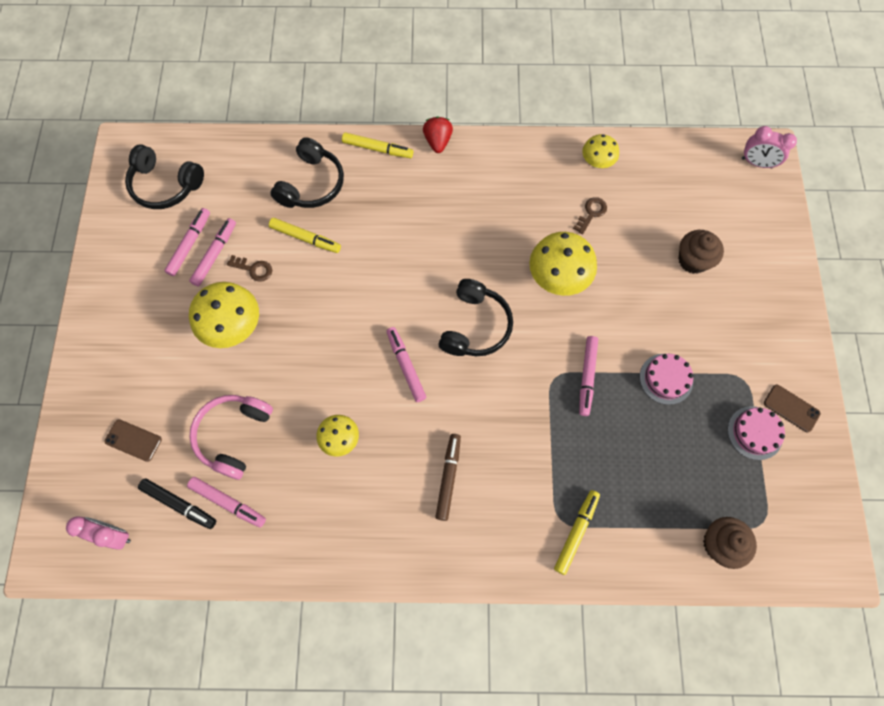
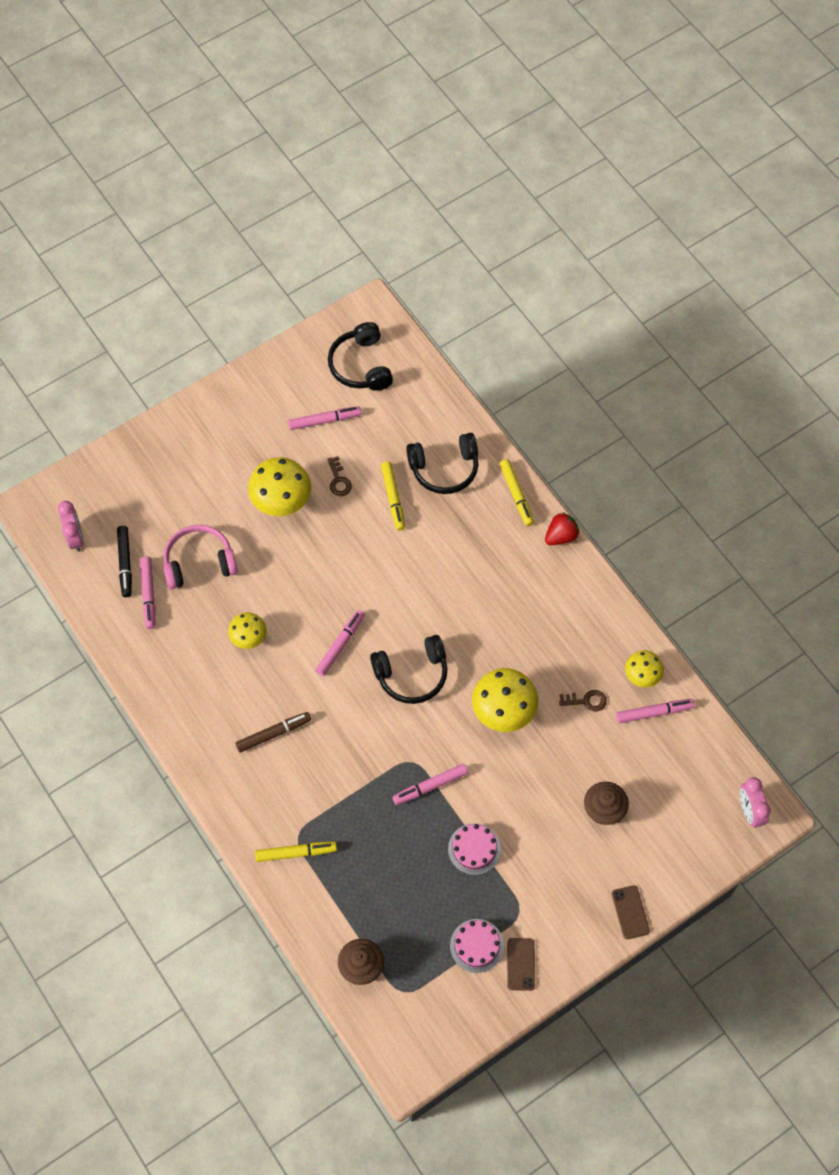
camera: 55 degrees right, 5 degrees down
brown phone [104,420,162,462] -> brown phone moved to [612,885,650,939]
pink marker [189,218,236,287] -> pink marker moved to [616,699,695,723]

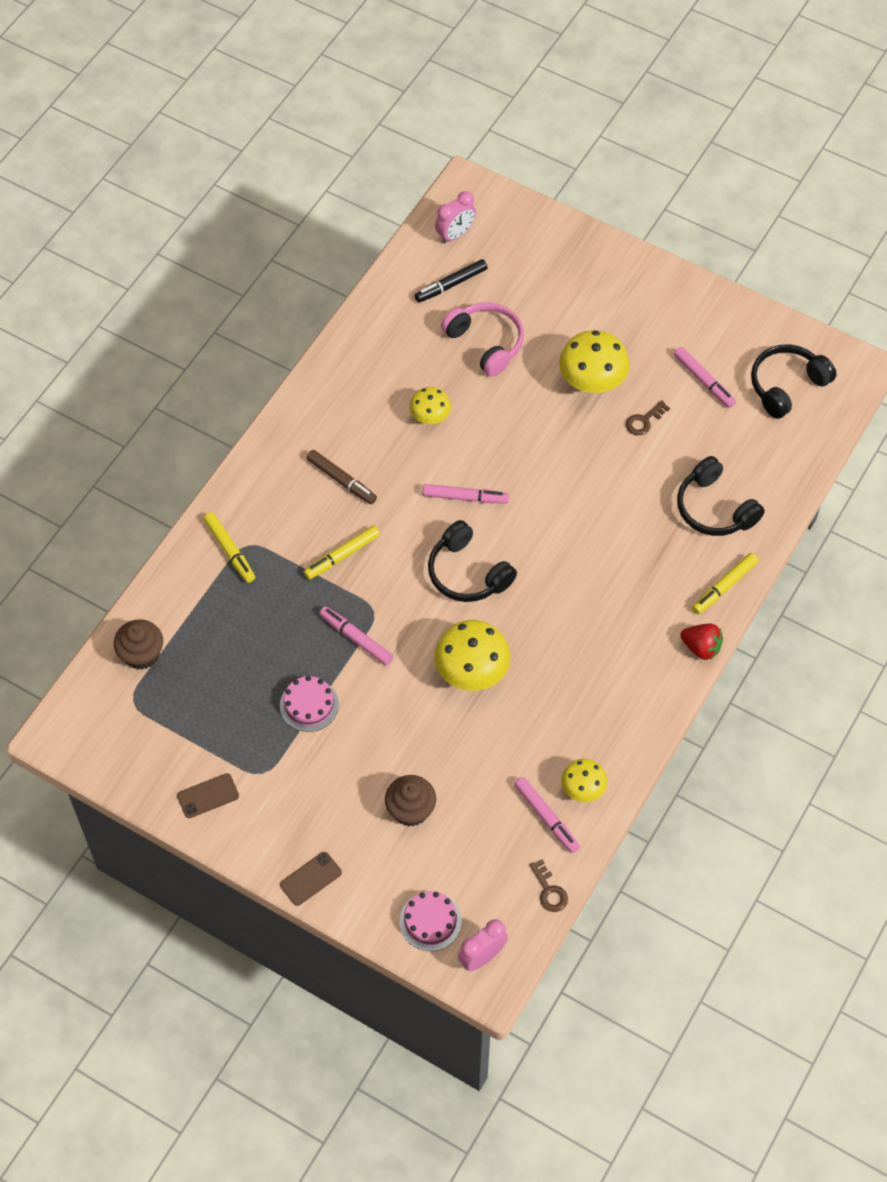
camera: 65 degrees right, 5 degrees down
pink marker [140,556,155,629] -> none
yellow marker [381,461,405,531] -> yellow marker moved to [304,526,380,579]
pink cake [450,919,504,973] -> pink cake moved to [400,891,462,951]
brown key [559,690,607,712] -> brown key moved to [529,859,568,912]

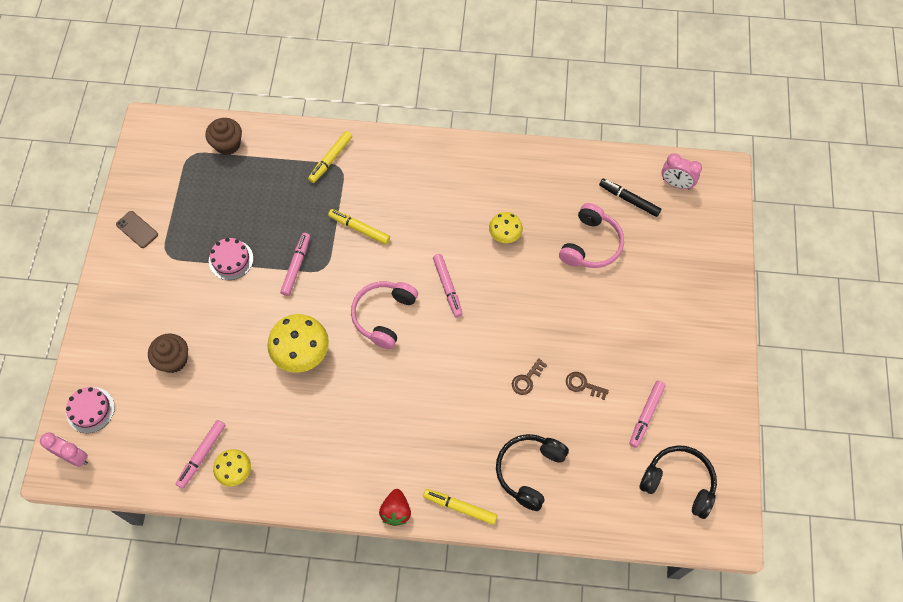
camera: 65 degrees right, 5 degrees up
brown phone [280,852,342,906] -> none
brown marker [306,450,377,504] -> none
black headphones [428,520,517,602] -> pink headphones [351,281,418,349]
brown key [529,859,568,912] -> brown key moved to [512,358,547,395]
yellow mushroom [559,330,629,393] -> none

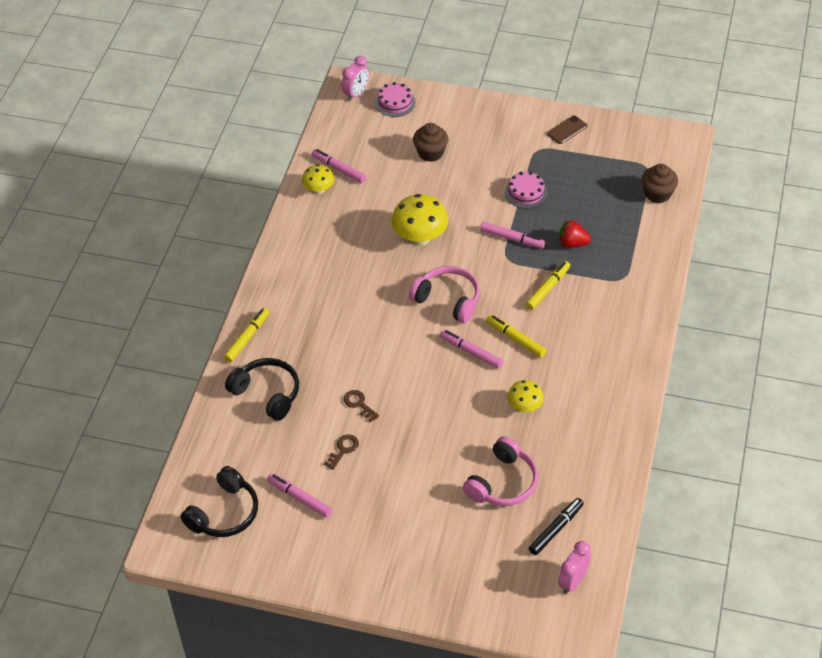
camera: 100 degrees right, 15 degrees down
yellow marker [308,131,352,183] -> yellow marker moved to [486,315,546,358]
red strawberry [379,489,411,526] -> red strawberry moved to [559,220,591,248]
pink marker [433,254,463,317] -> pink marker turned 45 degrees clockwise [440,330,503,369]
pink headphones [559,203,624,268] -> pink headphones turned 90 degrees counterclockwise [463,436,538,506]

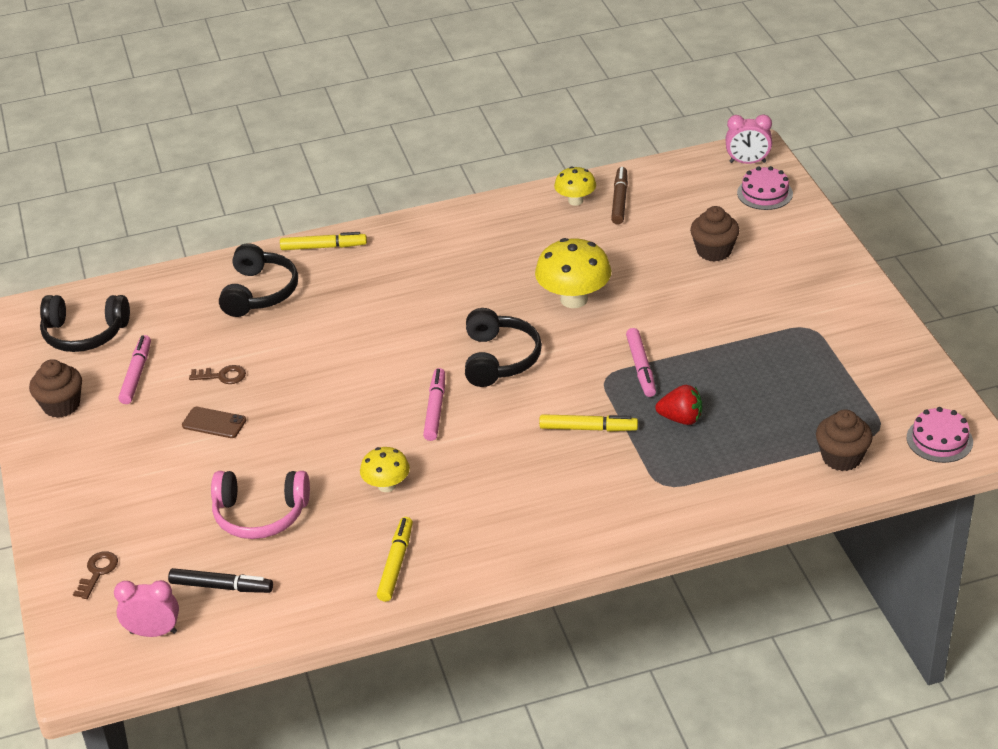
camera: 60 degrees right, 10 degrees down
pink marker [311,149,366,183] -> brown marker [611,167,628,225]
brown key [343,390,379,422] -> brown key moved to [73,551,118,599]
pink headphones [409,266,480,323] -> black headphones [465,308,542,387]
yellow marker [486,315,546,358] -> yellow marker moved to [377,517,413,602]
pink cake [505,171,548,209] -> pink cake moved to [907,407,973,463]
brown phone [547,116,587,144] -> brown phone moved to [182,407,246,438]
red strawberry [559,220,591,248] -> red strawberry turned 120 degrees clockwise [655,385,702,425]
none -> brown cupcake [29,359,82,418]

